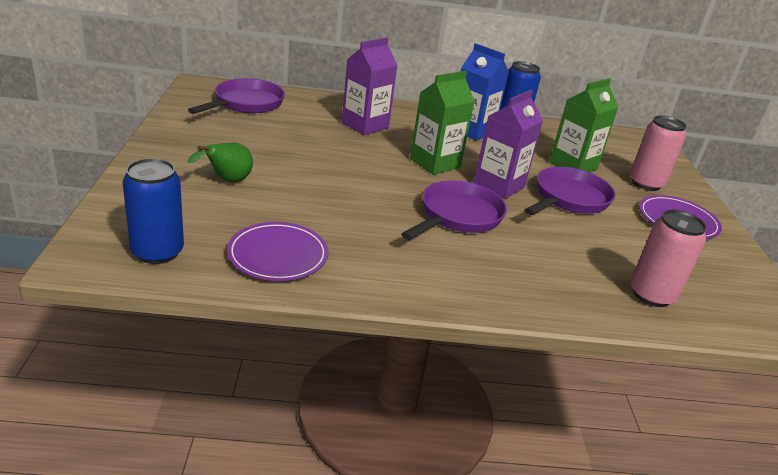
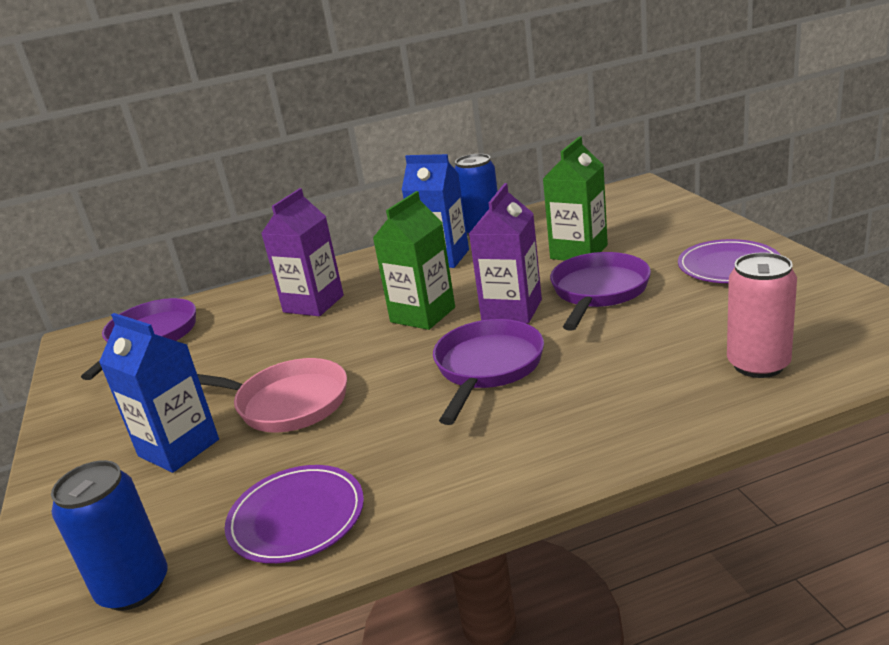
camera: 10 degrees left, 5 degrees down
green pear [188,143,253,182] -> blue carton [99,313,219,473]
pink can [630,115,687,191] -> none
none -> pink pan [197,358,347,432]

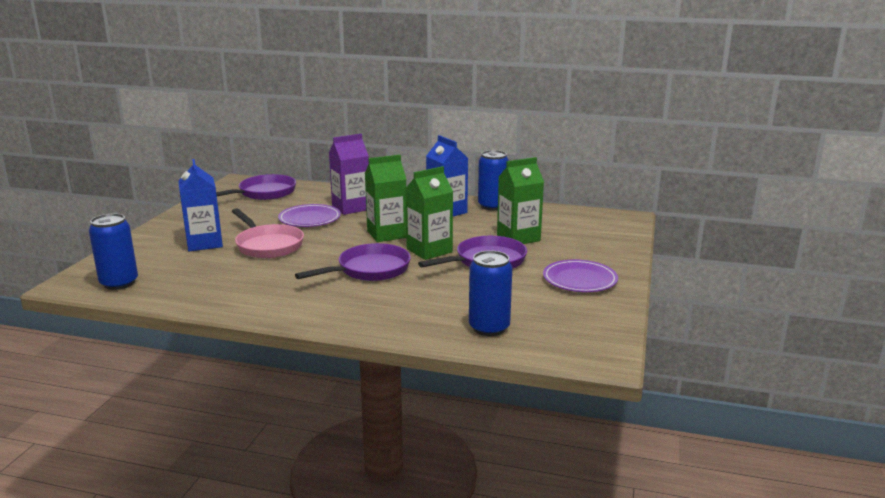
camera: 30 degrees right, 5 degrees down
purple plate [225,465,364,563] -> purple plate moved to [278,204,341,227]
purple carton [469,183,542,323] -> green carton [405,166,453,260]
pink can [727,252,797,378] -> blue can [469,250,512,336]

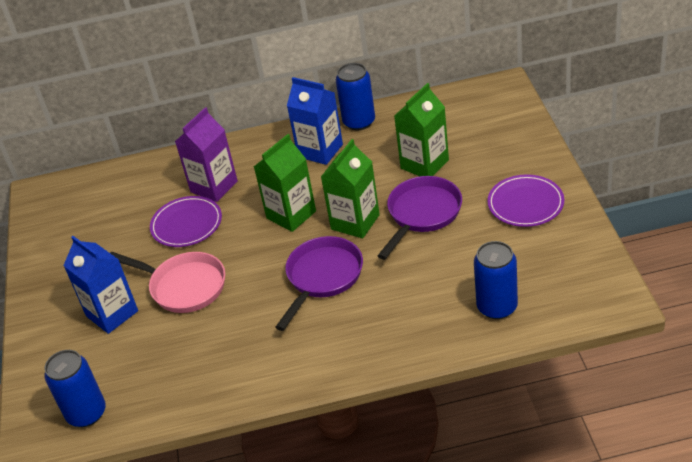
camera: 20 degrees left, 20 degrees up
purple pan [216,174,296,200] -> none

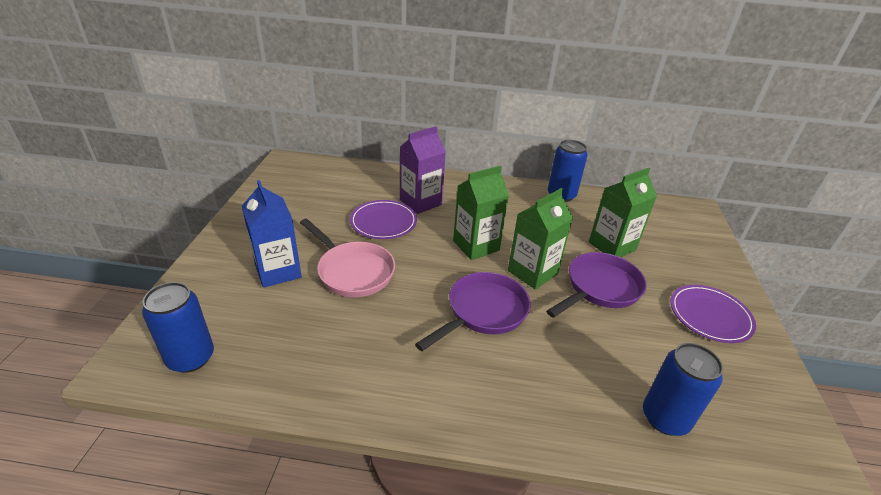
camera: 10 degrees right, 5 degrees down
blue carton [287,77,343,165] -> none

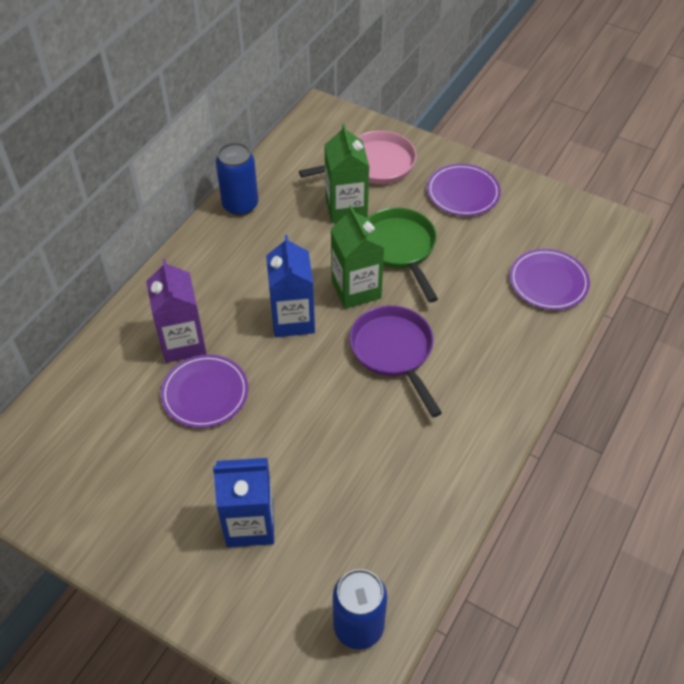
camera: 65 degrees left, 15 degrees up
pink pan [300,219,395,297] -> pink pan moved to [299,131,417,184]
green carton [453,166,509,260] -> blue carton [266,235,315,337]
purple pan [546,252,647,318] -> green pan [368,207,438,303]
blue can [643,343,723,436] -> purple plate [510,249,590,310]

